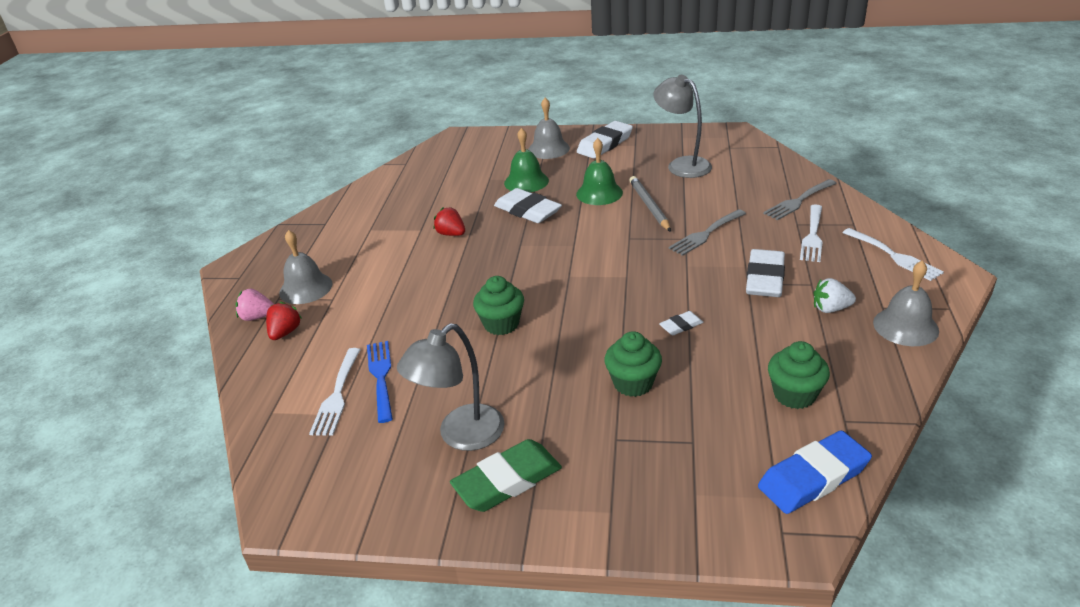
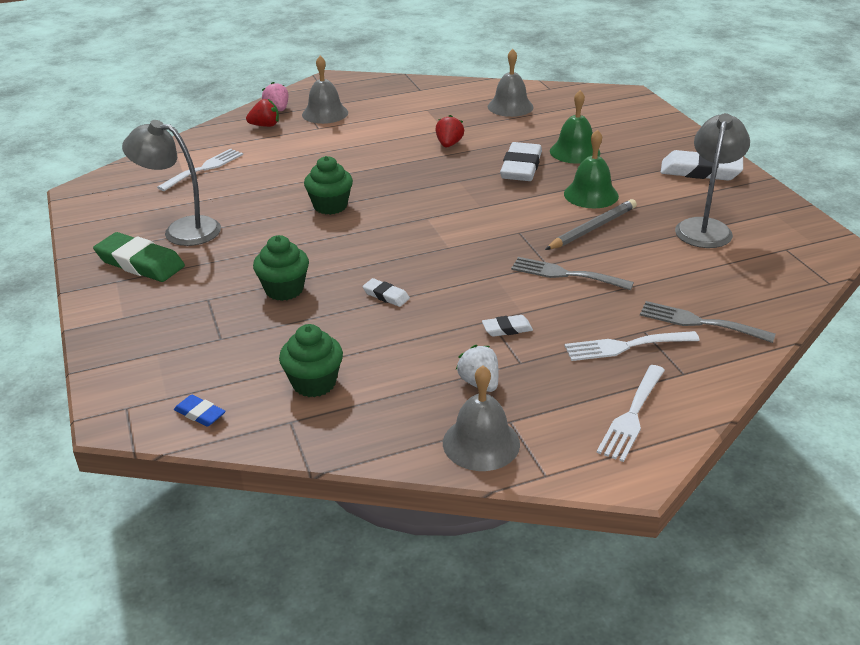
camera: 60 degrees right, 0 degrees up
white fork [309,348,361,435] -> white fork turned 150 degrees clockwise [157,148,243,191]
blue fork [367,341,393,423] -> none
grey bell [528,98,570,159] -> grey bell moved to [488,49,534,117]
white eraser [746,249,785,297] -> white eraser [482,315,533,337], size x0.49
blue eraser [758,430,872,514] -> blue eraser [174,395,225,427], size x0.49

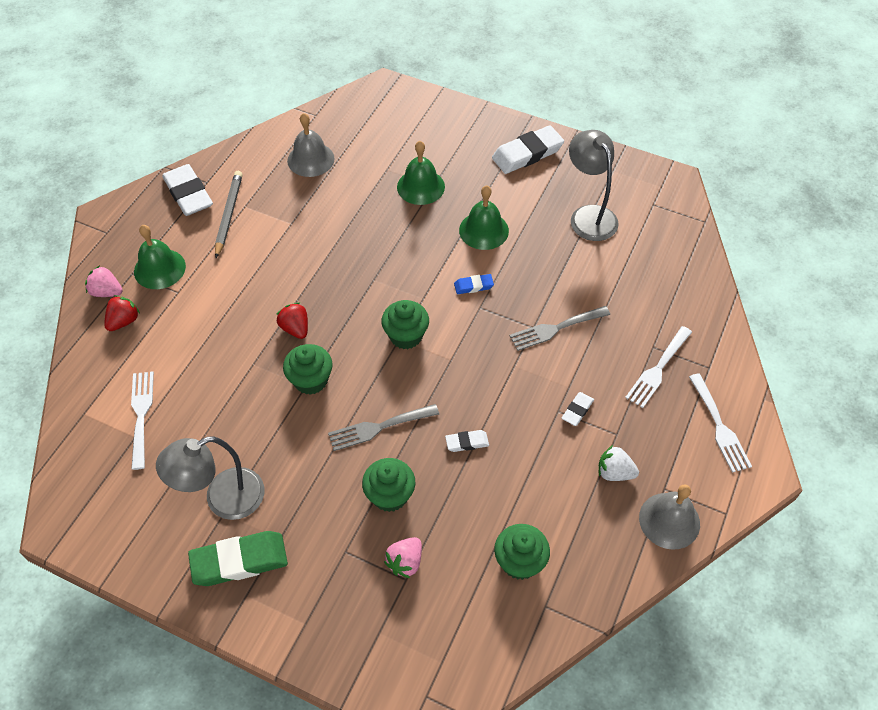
camera: 45 degrees left, 20 degrees up
blue eraser [174,395,225,427] -> blue eraser moved to [454,274,494,294]
grey bell [302,56,348,124] -> green bell [134,225,186,289]
red strawberry [435,115,464,147] -> red strawberry moved to [276,303,308,339]
white eraser [500,142,542,181] -> white eraser moved to [162,164,213,216]
grey pencil [545,199,637,250] -> grey pencil moved to [215,171,243,258]
grey fork [640,301,776,343] -> grey fork moved to [328,404,439,451]
none -> green cupcake [381,300,429,349]
none -> pink strawberry [384,537,422,578]

